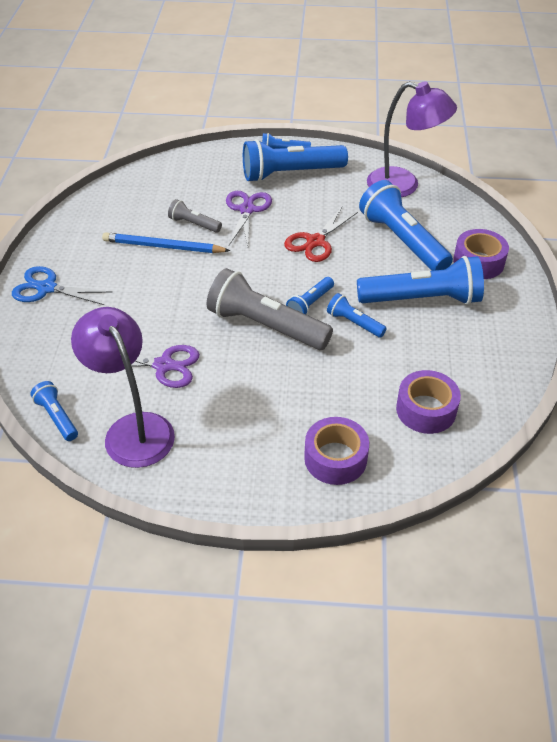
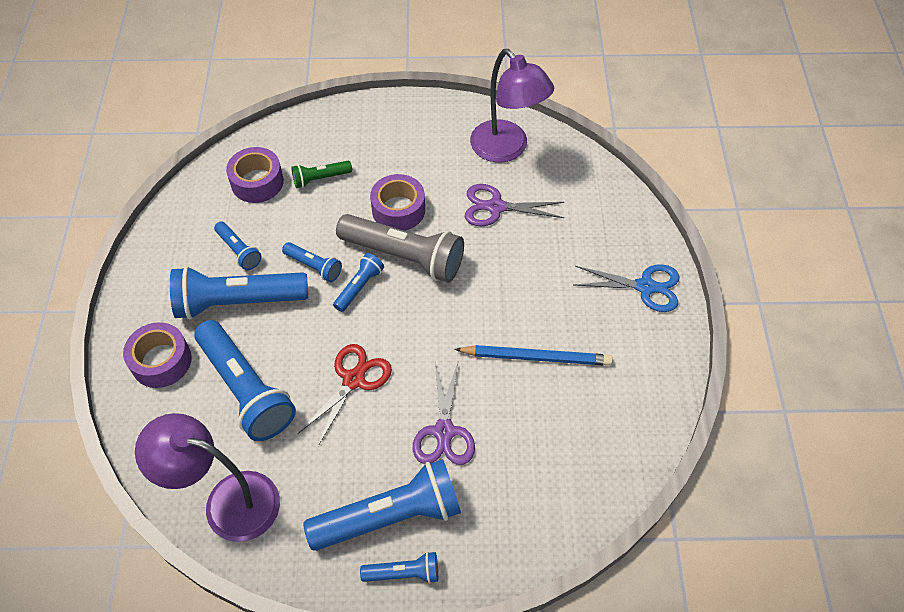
camera: 175 degrees right, 10 degrees up
blue flashlight [30,381,78,441] -> blue flashlight moved to [214,222,262,270]
grey flashlight [168,199,222,233] -> none
purple tape [304,417,369,485] -> purple tape moved to [370,174,425,231]
none -> green flashlight [291,161,352,188]

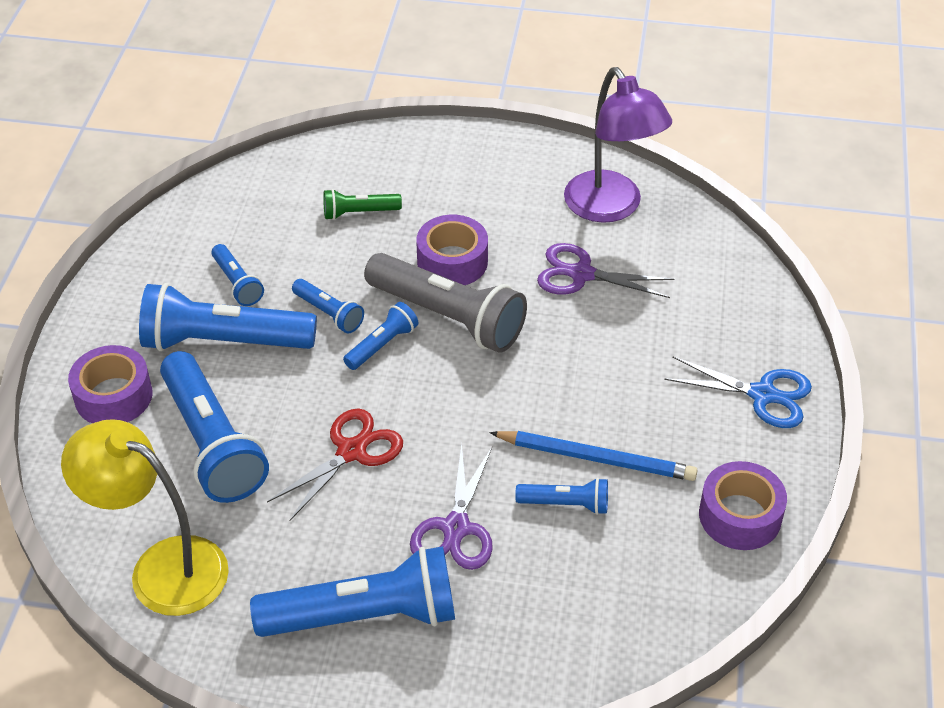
camera: 10 degrees right, 10 degrees down
purple lamp [135,413,280,542] -> yellow lamp [61,419,229,616]
purple tape [226,147,284,203] -> purple tape moved to [699,461,787,550]
blue flashlight [360,552,438,584] -> blue flashlight moved to [515,478,608,515]

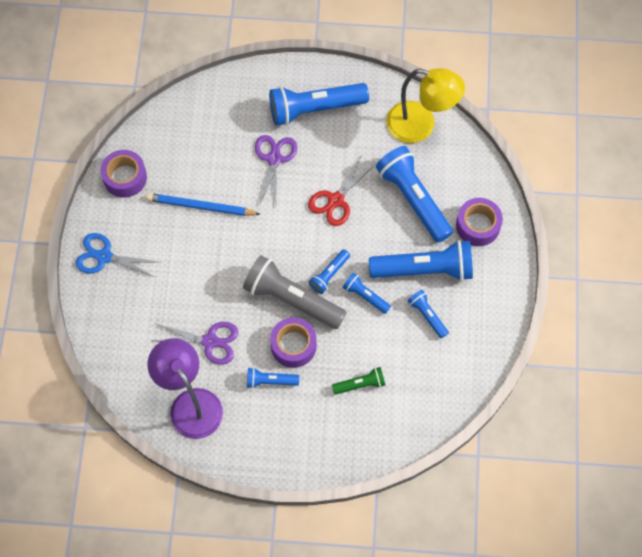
camera: 175 degrees right, 20 degrees up
blue flashlight [515,478,608,515] -> blue flashlight moved to [247,367,299,388]

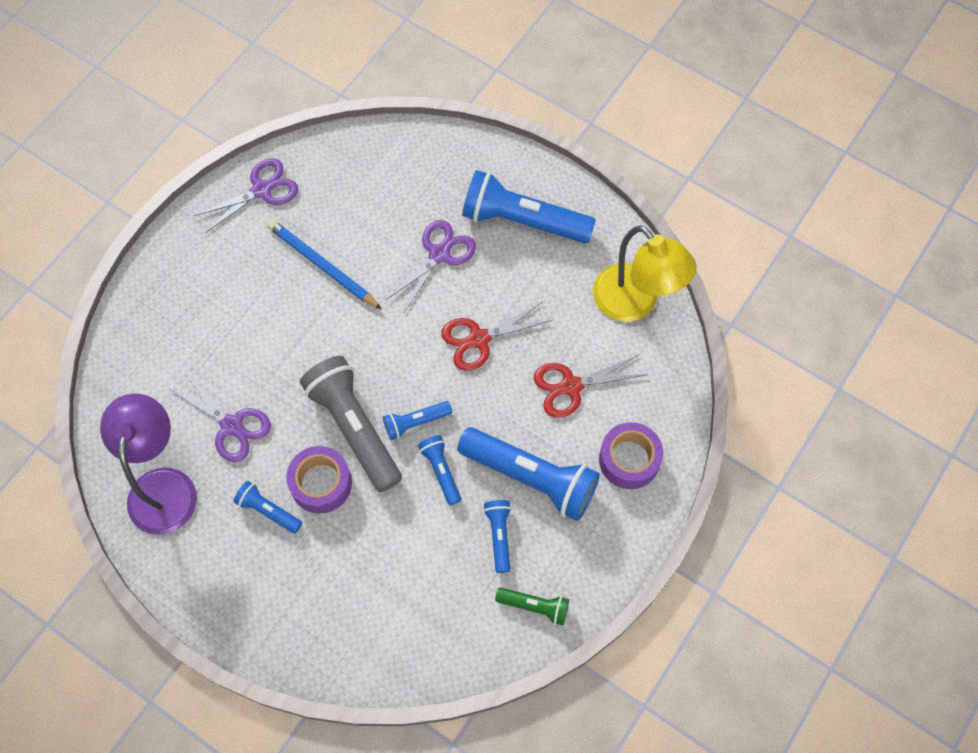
camera: 30 degrees right, 0 degrees up
blue scissors [75,233,159,278] -> none
purple tape [101,150,147,198] -> purple scissors [194,158,298,233]
green flashlight [332,367,385,395] -> green flashlight moved to [495,587,569,625]
blue flashlight [376,146,453,243] -> red scissors [533,355,645,418]

